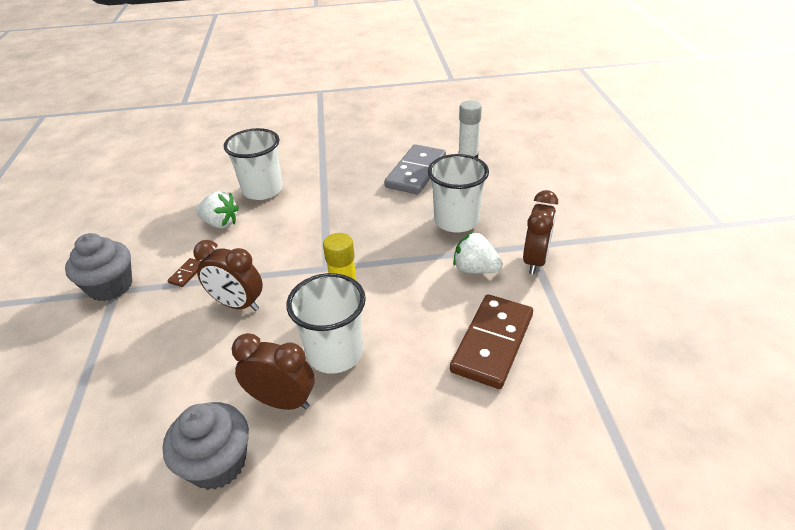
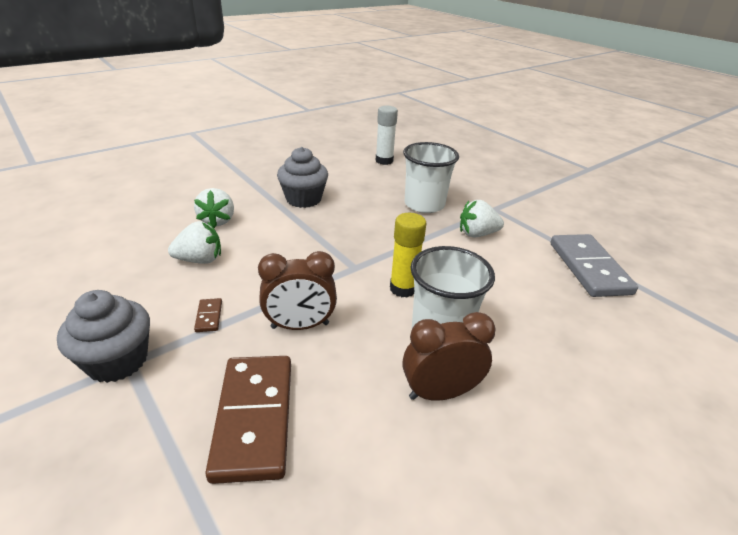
camera: 35 degrees left, 5 degrees down
grey cupcake [162,402,249,490] -> grey cupcake moved to [277,147,328,208]
white cup [224,128,283,200] -> white strawberry [194,188,234,228]
grey domino [384,144,446,195] -> grey domino moved to [550,234,638,297]
brown domino [450,294,533,389] -> brown domino moved to [205,356,291,484]
brown clock [523,190,558,275] -> none

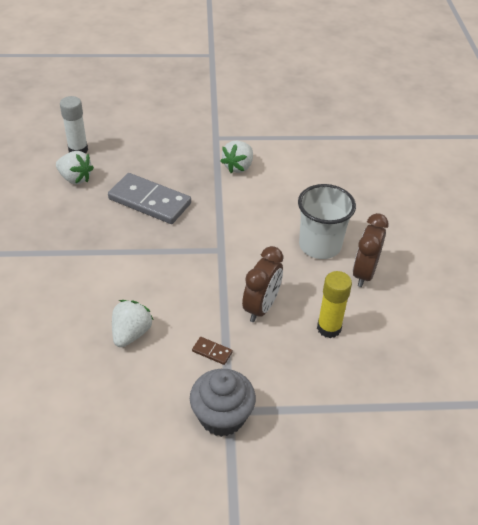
camera: 55 degrees left, 10 degrees up
white strawberry [194,188,234,228] -> white strawberry moved to [56,151,94,184]
brown domino [205,356,291,484] -> none
grey cupcake [277,147,328,208] -> none
yellow glue stick [390,213,427,297] -> yellow glue stick moved to [317,271,352,338]
white cup [403,142,459,213] -> none
grey domino [550,234,638,297] -> grey domino moved to [108,173,191,224]

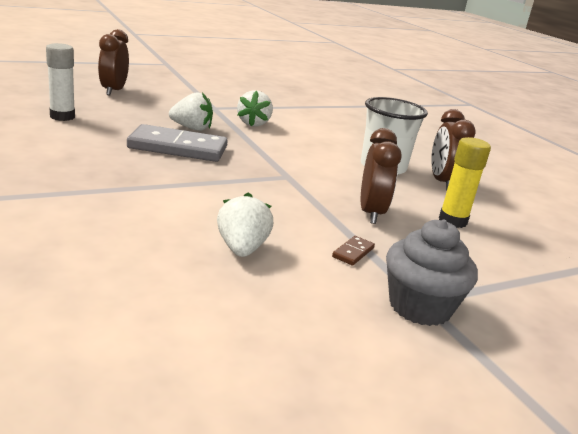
camera: 25 degrees left, 20 degrees down
white strawberry [56,151,94,184] -> white strawberry moved to [169,92,213,131]
brown domino [192,337,233,365] -> brown domino turned 60 degrees counterclockwise [332,236,375,265]
none -> brown clock [98,29,129,96]

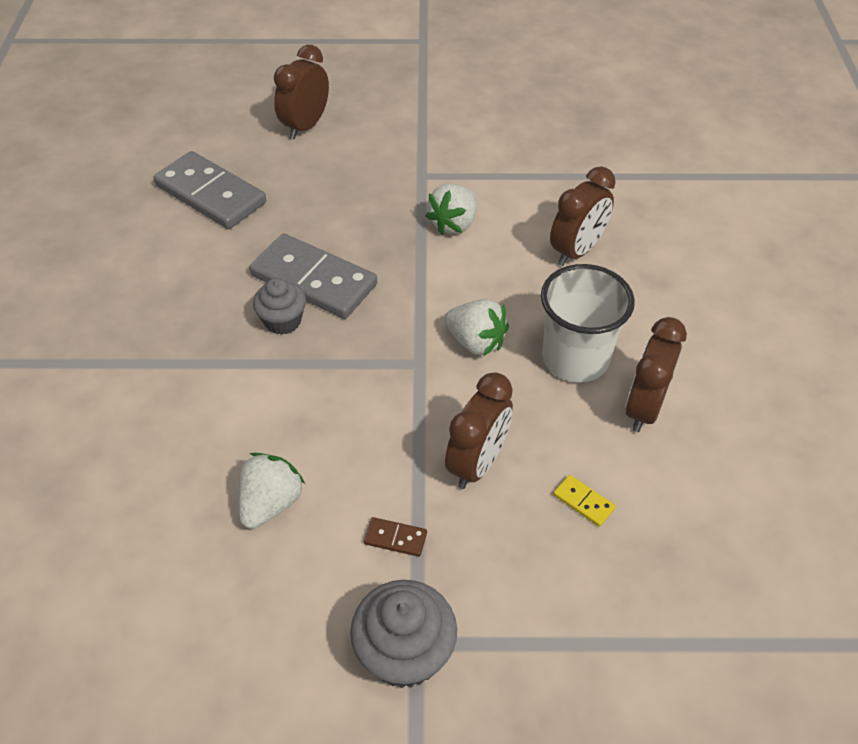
camera: 30 degrees right, 25 degrees up
white glue stick [46,43,75,121] -> grey domino [154,151,266,229]
white strawberry [169,92,213,131] -> white strawberry moved to [444,299,509,356]
brown domino [332,236,375,265] -> brown domino turned 45 degrees clockwise [364,517,427,557]
yellow glue stick [439,137,491,228] -> yellow domino [553,475,616,527]
none -> grey cupcake [253,278,306,335]
none -> brown clock [550,166,616,266]

